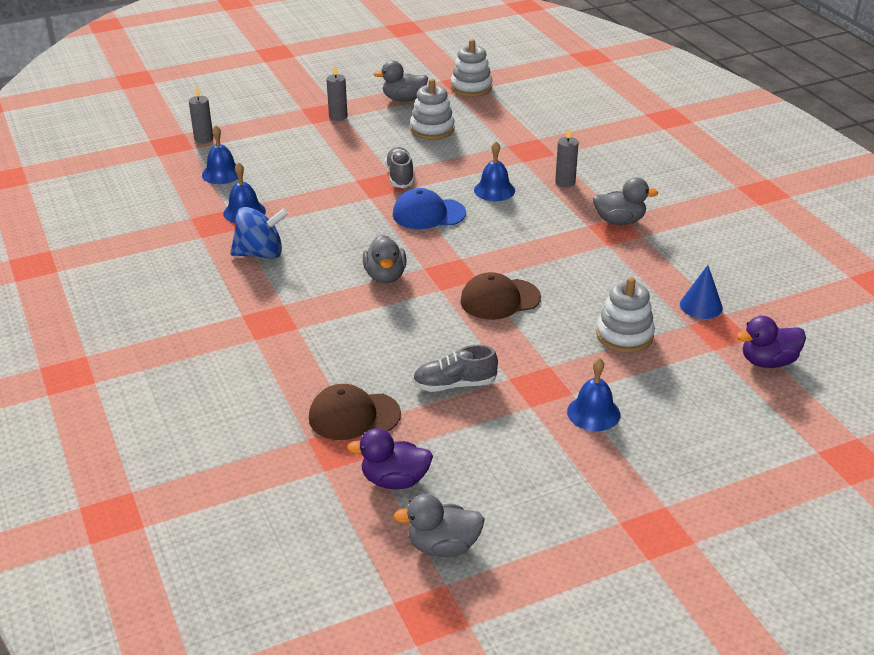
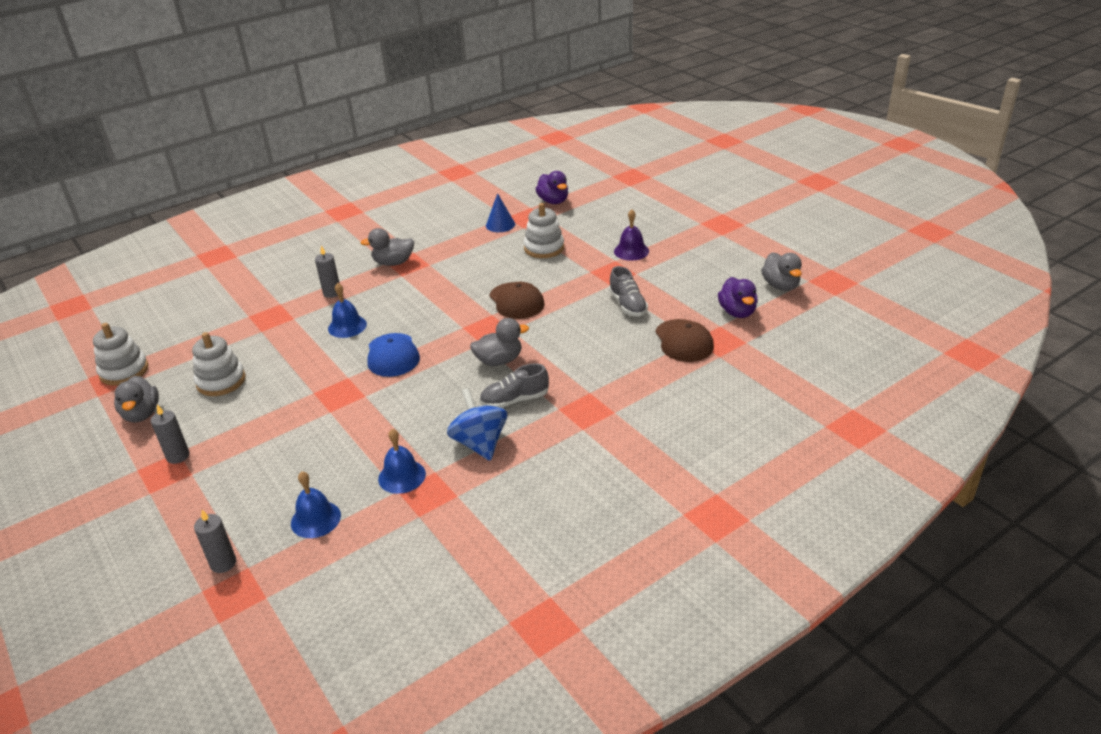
camera: 100 degrees left, 0 degrees up
grey shoe [385,147,414,188] -> grey shoe moved to [479,363,549,408]
blue bell [567,358,620,431] -> purple bell [614,209,649,261]
grey duck [593,177,658,225] -> grey duck turned 90 degrees counterclockwise [361,228,414,266]

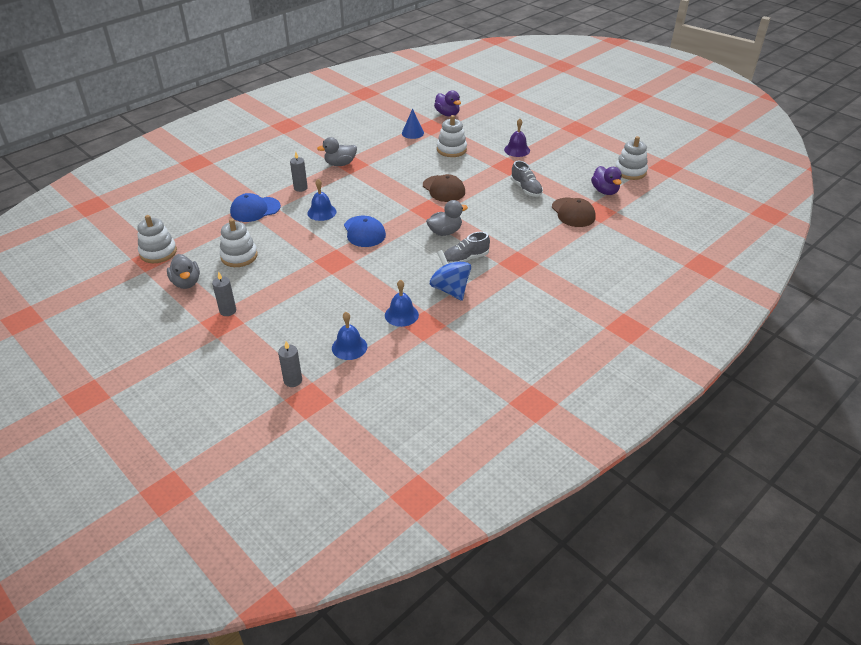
camera: 10 degrees left, 5 degrees up
grey duck [761,252,802,291] -> white stacking toy [615,136,648,180]
none -> blue cap [230,193,281,222]

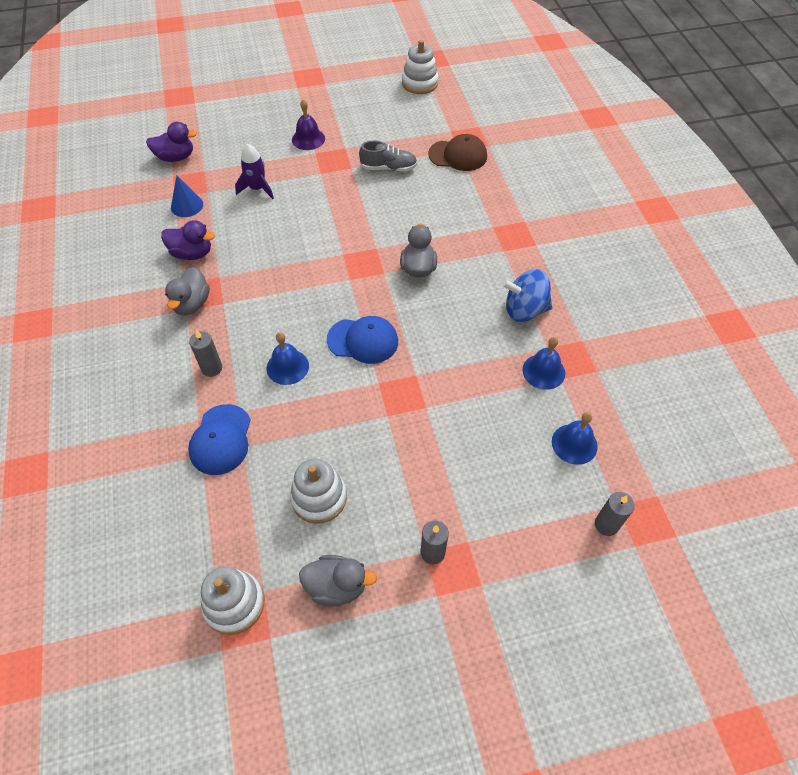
camera: 60 degrees left, 15 degrees up
brown cap [423,174,465,202] -> none
white stacking toy [437,115,467,157] -> purple rocket [235,143,274,199]
grey shoe [444,232,490,264] -> none
purple duck [591,166,622,195] -> purple duck moved to [161,220,215,260]

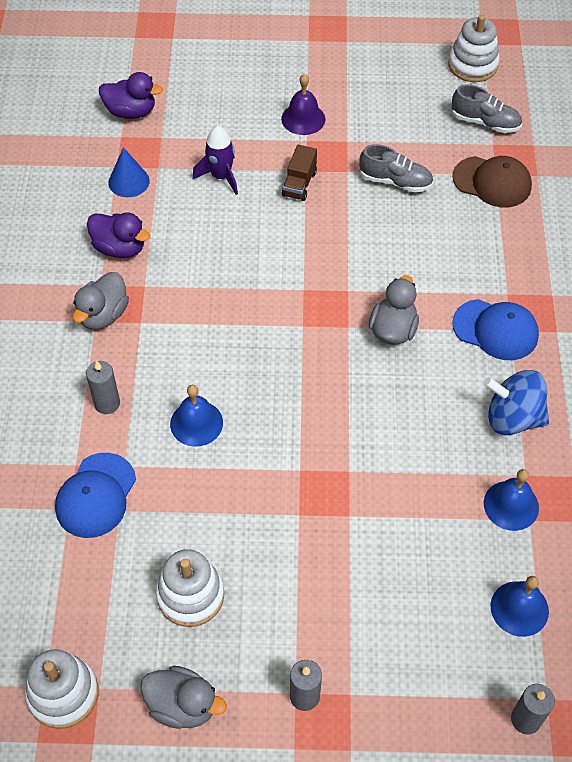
camera: 15 degrees right, 0 degrees up
blue cap [327,316,398,364] -> blue cap moved to [452,299,539,360]
none -> brown truck [282,145,317,201]
none -> grey shoe [451,85,522,133]

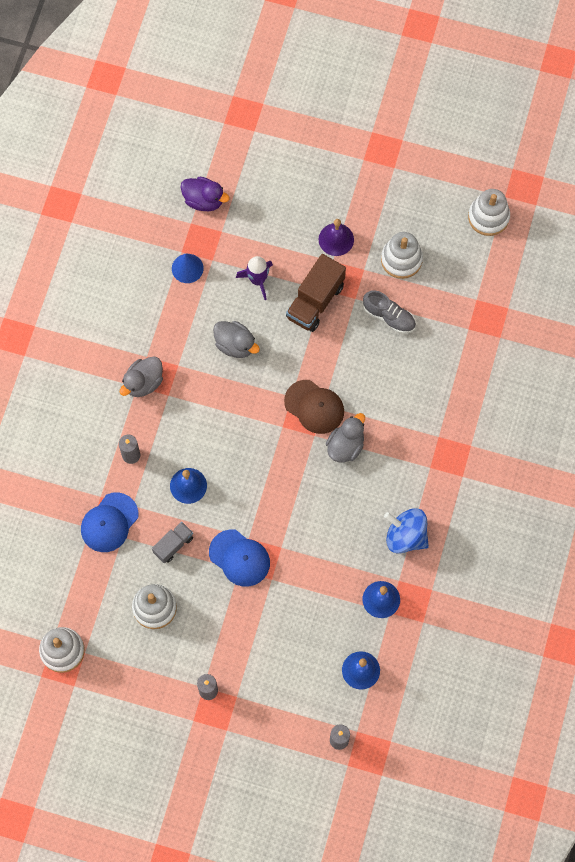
camera: 15 degrees right, 15 degrees up
purple duck [87,213,150,258] -> none
grey duck [140,666,227,729] -> grey duck moved to [213,321,260,358]
brown truck [282,145,317,201] -> brown truck [286,254,346,332], size x1.74
grey shoe [451,85,522,133] -> none
brown cap [452,156,532,208] -> brown cap moved to [284,380,344,434]
blue cap [452,299,539,360] -> blue cap moved to [209,529,270,587]
none -> grey truck [152,522,193,563]
none -> white stacking toy [381,232,423,279]

